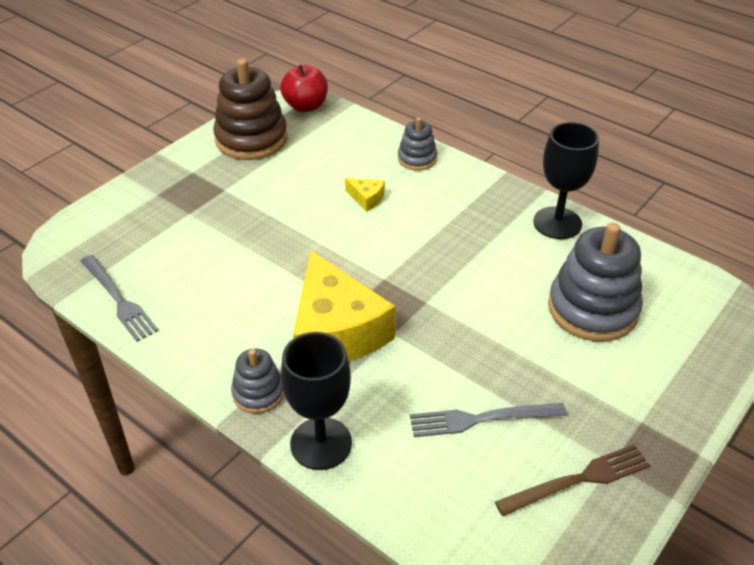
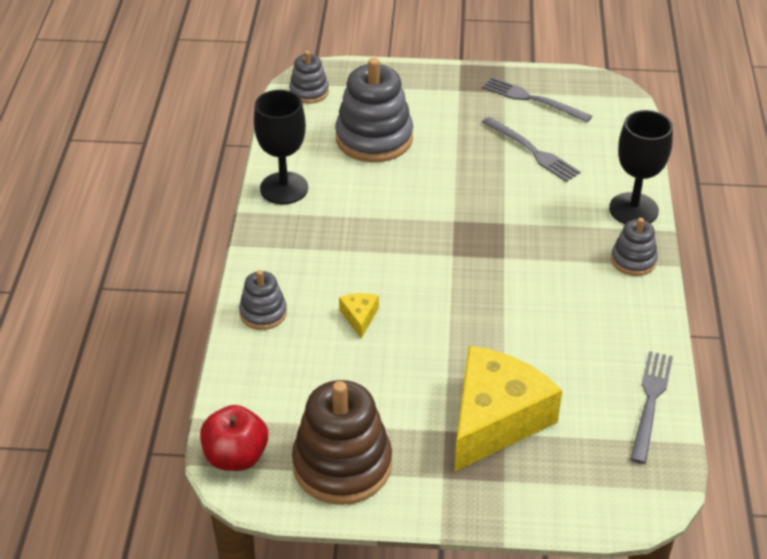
camera: 125 degrees left, 0 degrees up
yellow cheese [293,251,396,361] -> yellow cheese moved to [455,346,562,471]
brown fork [495,444,650,516] -> grey fork [482,77,592,122]
none -> grey stacking toy [289,51,329,104]

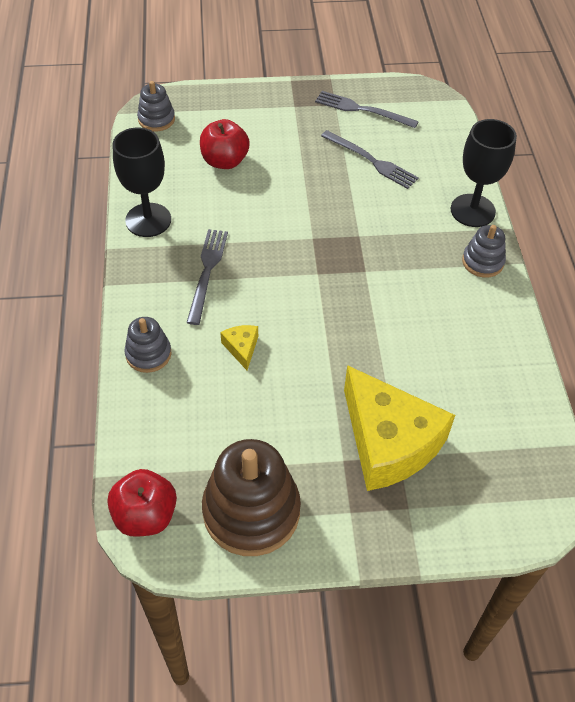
camera: 10 degrees left, 10 degrees up
grey stacking toy [335,58,413,162] -> red apple [200,119,250,169]
yellow cheese [455,346,562,471] -> yellow cheese turned 120 degrees clockwise [344,365,455,491]
grey fork [630,351,673,464] -> grey fork moved to [186,229,228,325]

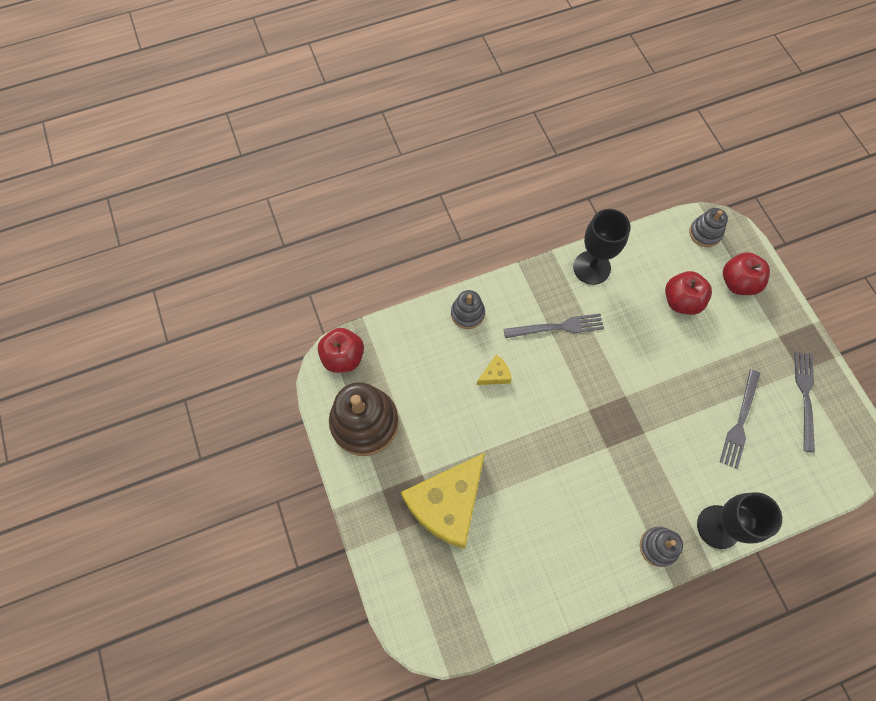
camera: 75 degrees right, 15 degrees up
none -> red apple [723,252,770,295]

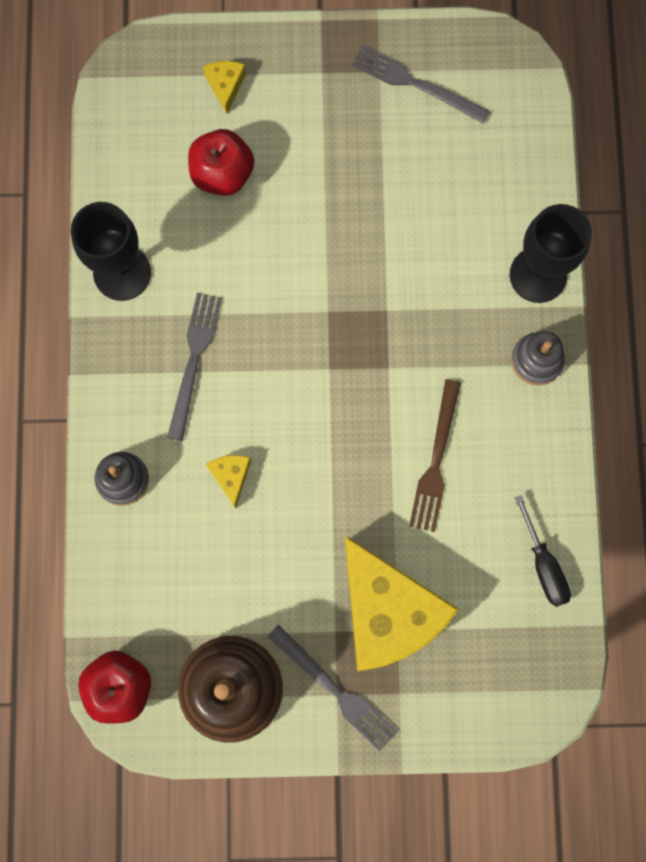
camera: 70 degrees left, 10 degrees up
grey stacking toy [689,208,728,247] -> none
grey fork [720,369,760,469] -> grey fork moved to [267,625,398,751]
red apple [723,252,770,295] -> yellow cheese [203,61,246,114]
none -> brown fork [409,379,461,532]
none -> black screwdriver [515,495,571,607]

